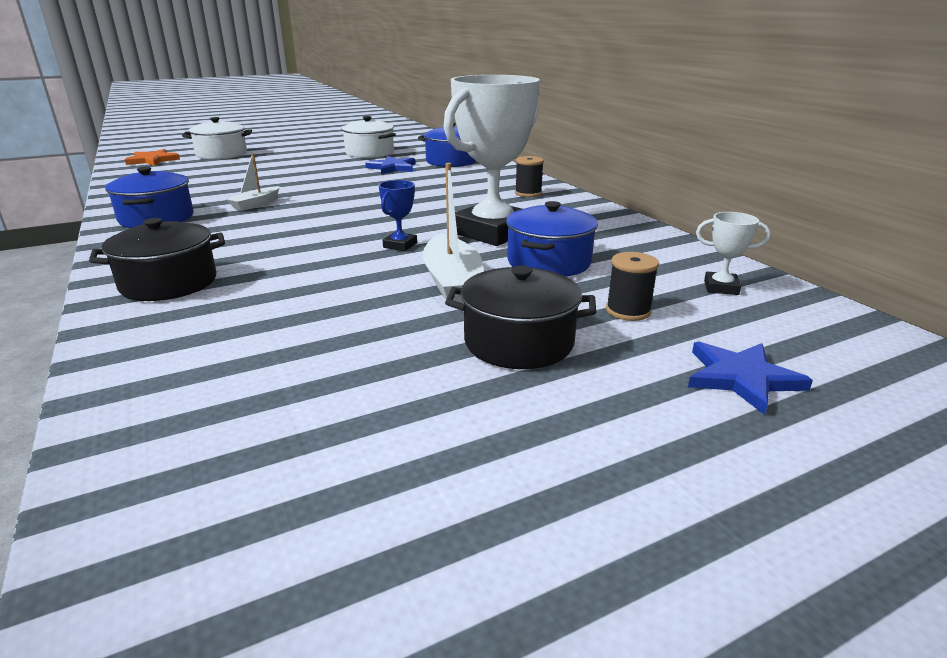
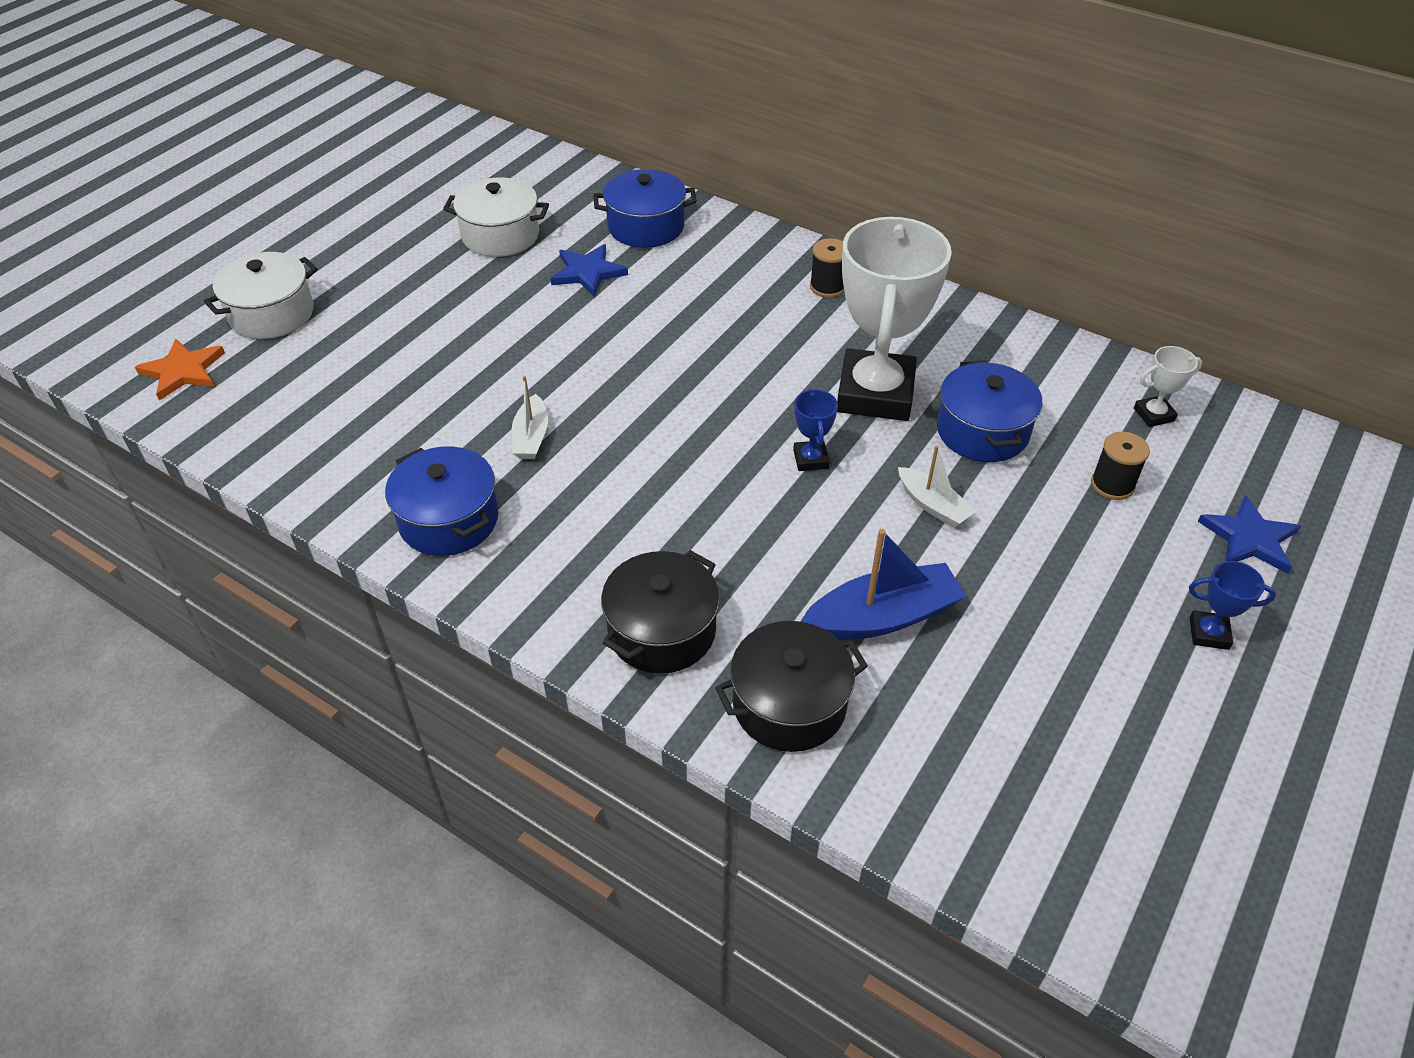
camera: 30 degrees left, 20 degrees up
white boat [423,163,484,304] -> white boat [898,445,976,527], size x0.60
black pot [445,265,596,369] -> black pot moved to [715,621,868,752]
none -> blue boat [800,529,966,640]
none -> blue trophy [1189,561,1276,650]

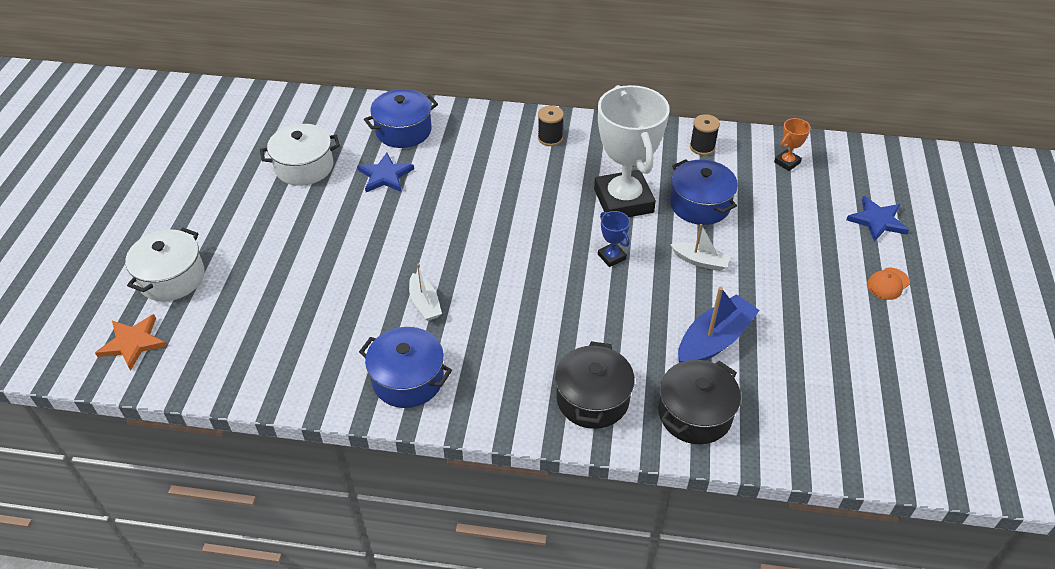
camera: 25 degrees left, 0 degrees up
black spool [1091,431,1150,500] -> black spool moved to [690,114,720,155]
white trophy [1134,346,1202,427] -> orange trophy [774,118,811,171]
blue trophy [1189,561,1276,650] -> orange cap [867,268,910,300]

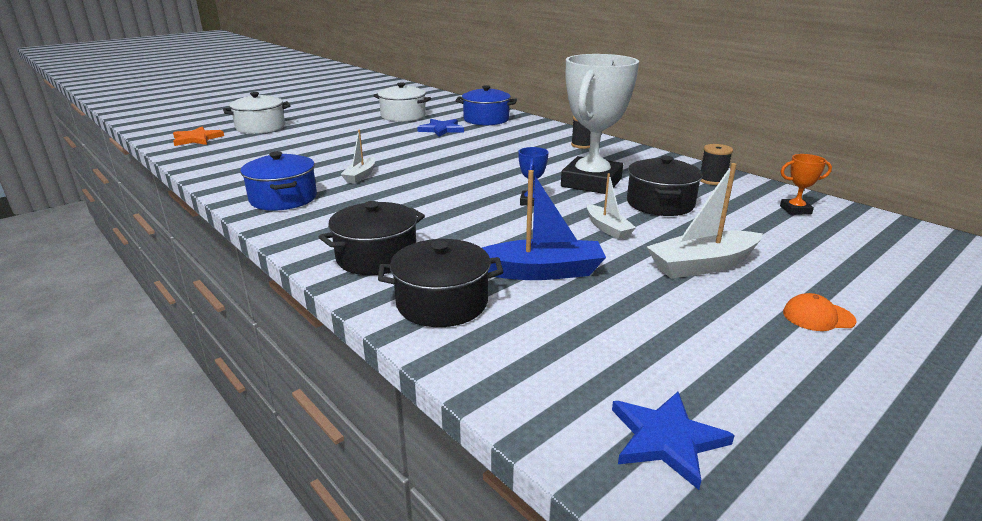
camera: 40 degrees right, 20 degrees down
blue pot [670,159,738,225] -> black pot [627,156,703,216]
blue star [846,196,909,242] -> blue star moved to [612,392,735,490]
none -> white boat [647,163,763,278]

